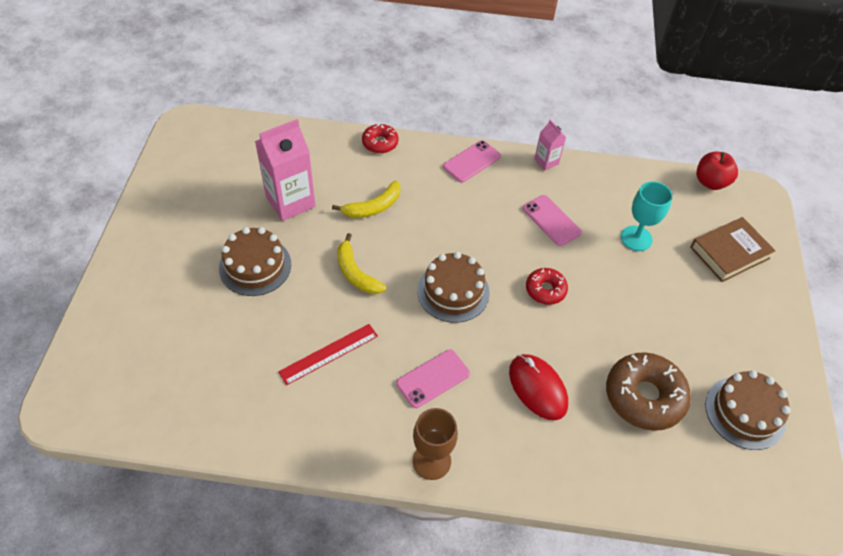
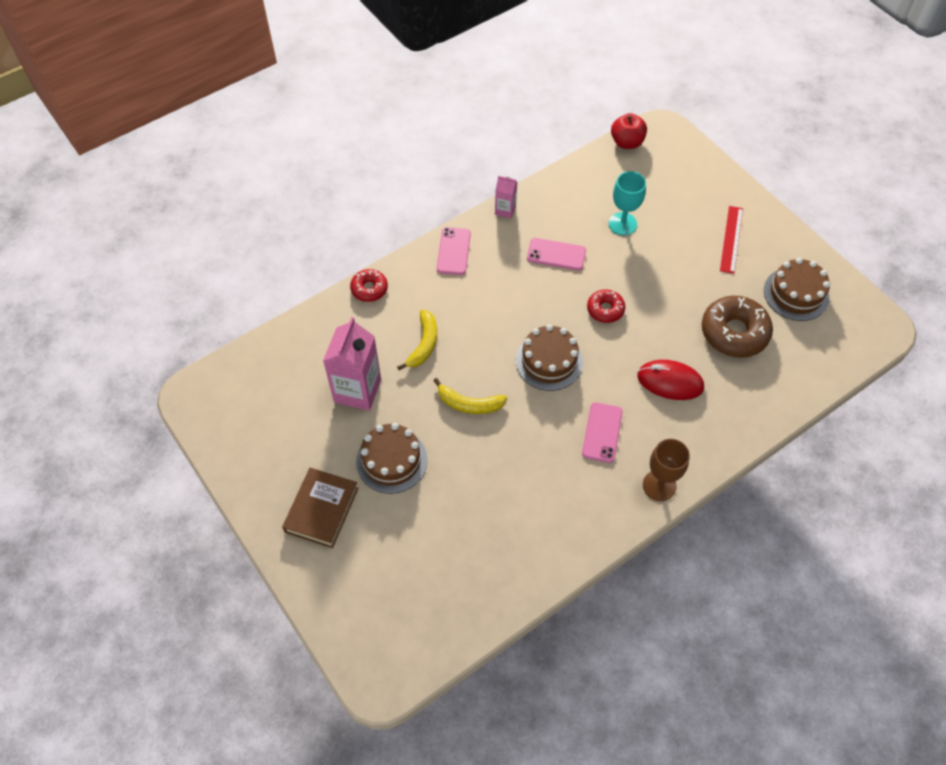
camera: 40 degrees left, 5 degrees up
red ruler [278,324,378,385] -> red ruler moved to [720,206,743,274]
brown book [690,217,776,282] -> brown book moved to [282,468,359,548]

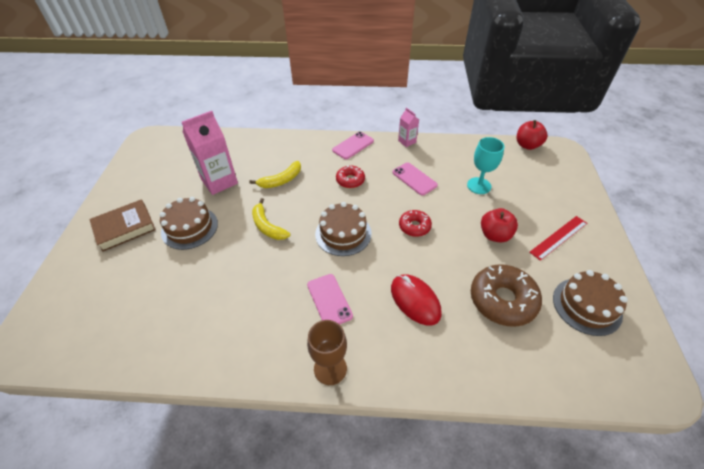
camera: 40 degrees right, 10 degrees down
red donut [350,269,388,302] -> red donut moved to [336,165,365,188]
pink phone [582,402,623,463] -> pink phone turned 75 degrees counterclockwise [307,274,353,324]
none -> red apple [481,208,518,242]

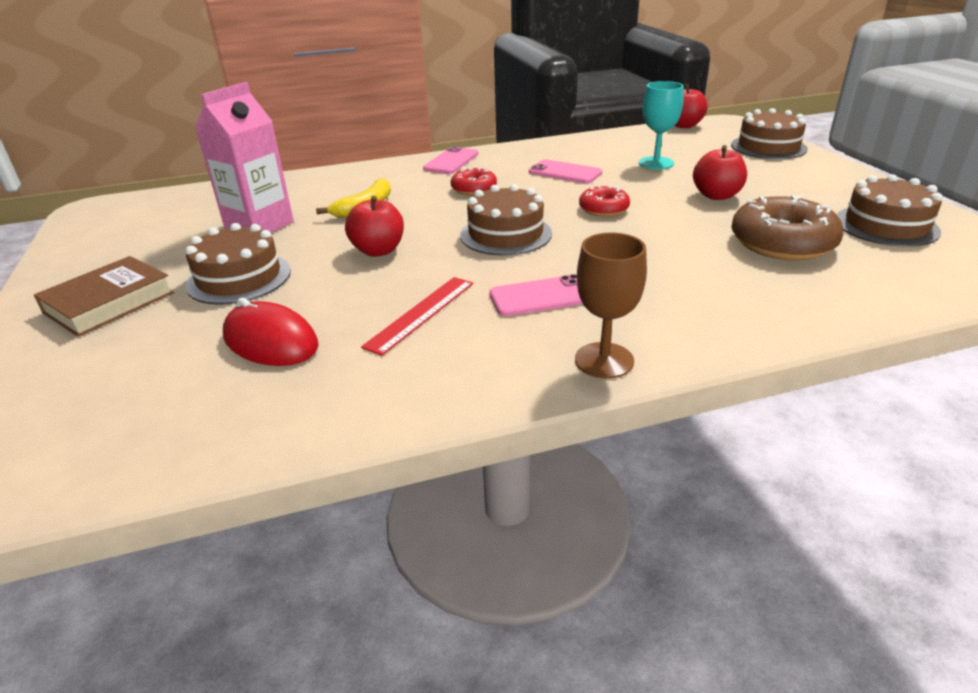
camera: 20 degrees left, 15 degrees down
yellow banana [252,198,290,240] -> red apple [345,196,404,257]
pink phone [307,274,353,324] -> pink phone turned 60 degrees counterclockwise [489,274,583,316]
red mouse [391,274,442,325] -> red mouse moved to [223,298,319,366]
pink carton [398,107,419,147] -> none
red ruler [529,216,587,261] -> red ruler moved to [361,277,473,356]
none -> brown cake [731,108,808,159]

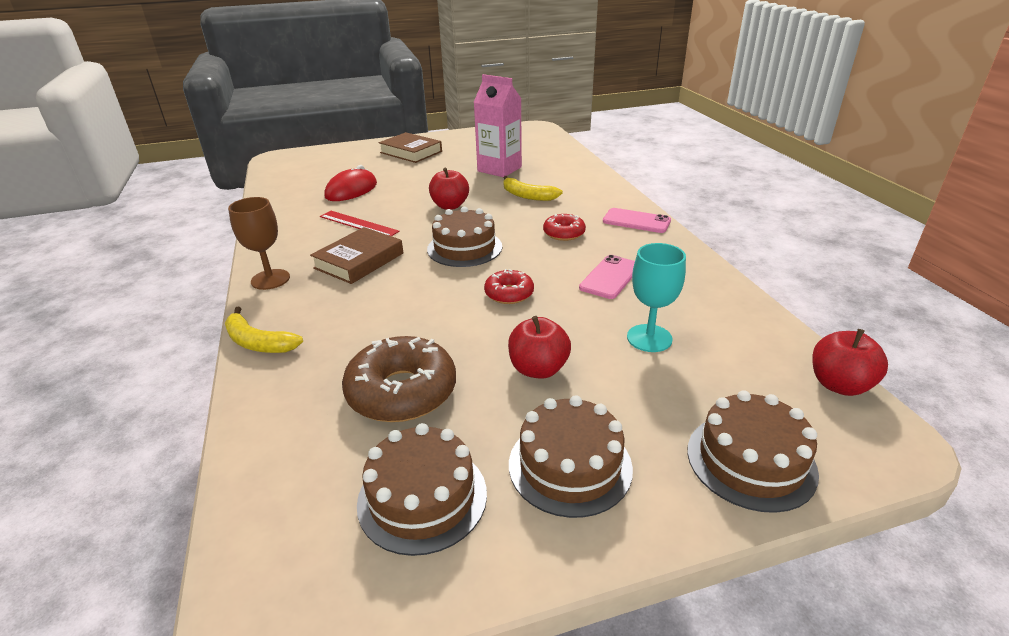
camera: 90 degrees right, 0 degrees up
brown cake [185,223,291,305] -> brown cake moved to [509,395,633,518]
pink phone [489,274,583,316] -> brown book [310,227,403,284]
none -> yellow banana [225,307,303,353]

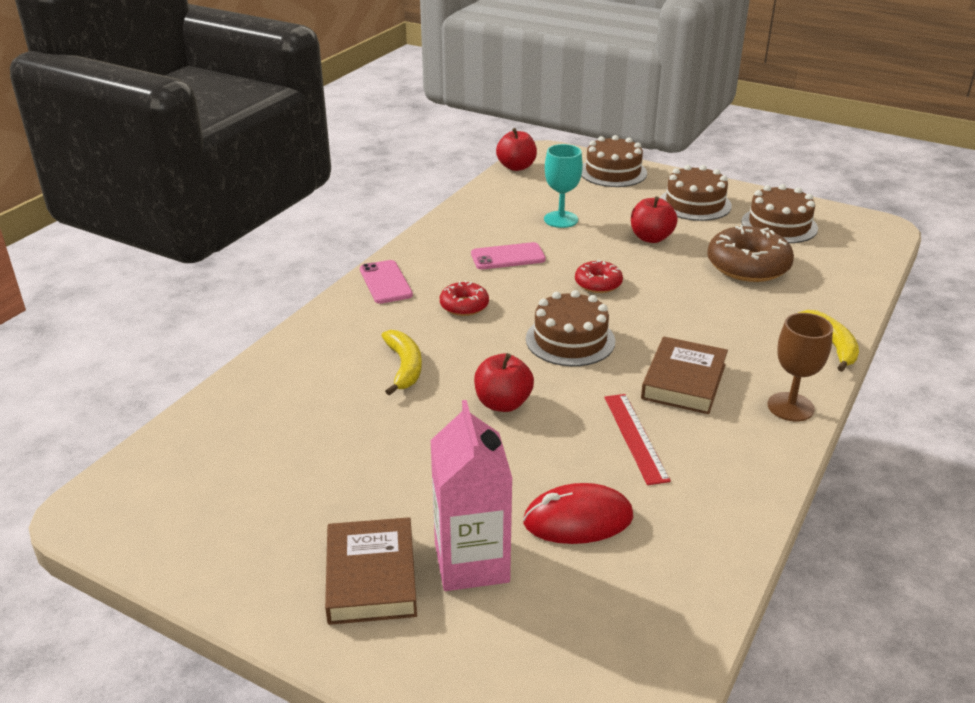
camera: 135 degrees left, 0 degrees up
brown book [310,227,403,284] -> brown book turned 60 degrees counterclockwise [641,337,728,414]
pink carton [474,74,522,177] -> pink carton moved to [430,400,513,591]

